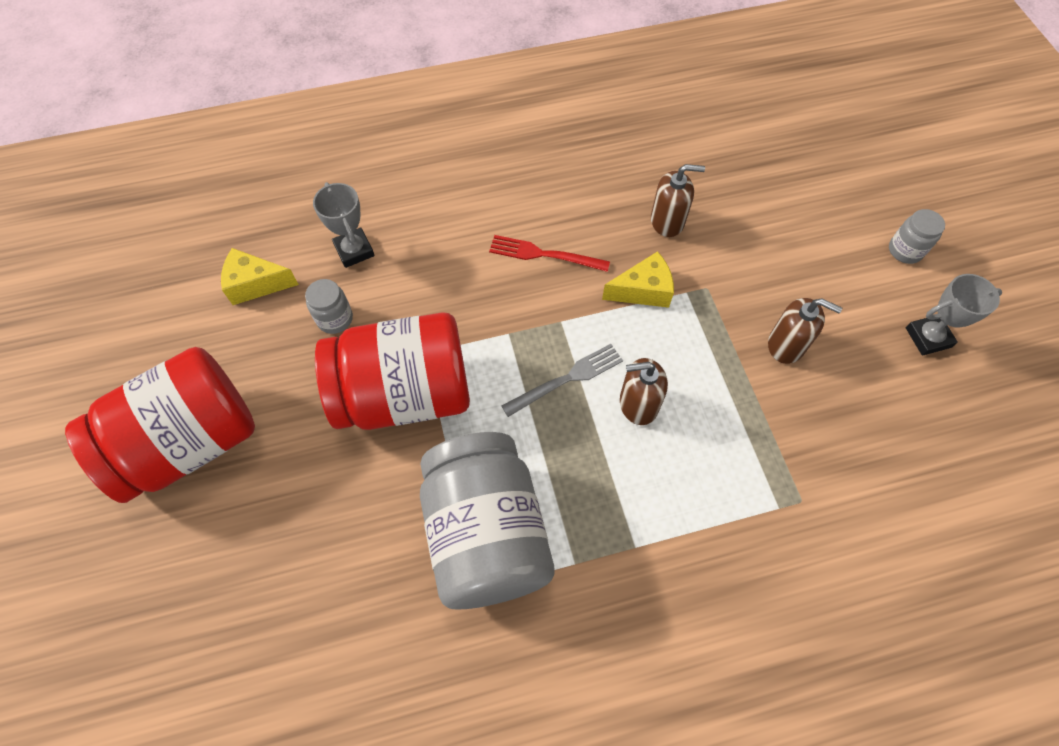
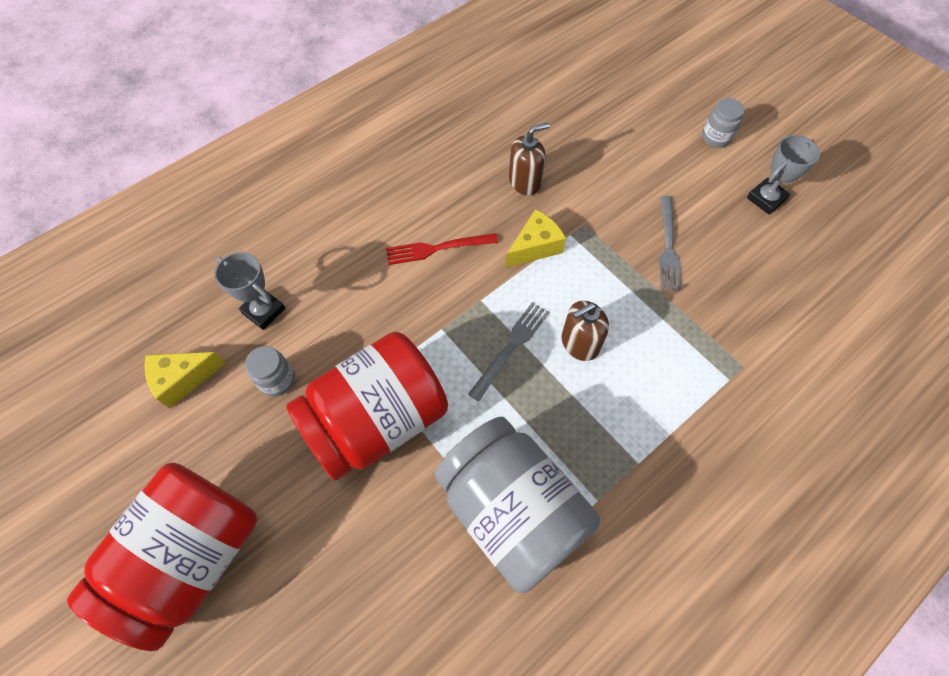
camera: 25 degrees left, 0 degrees up
brown soap dispenser [768,298,842,364] -> grey fork [659,196,682,291]

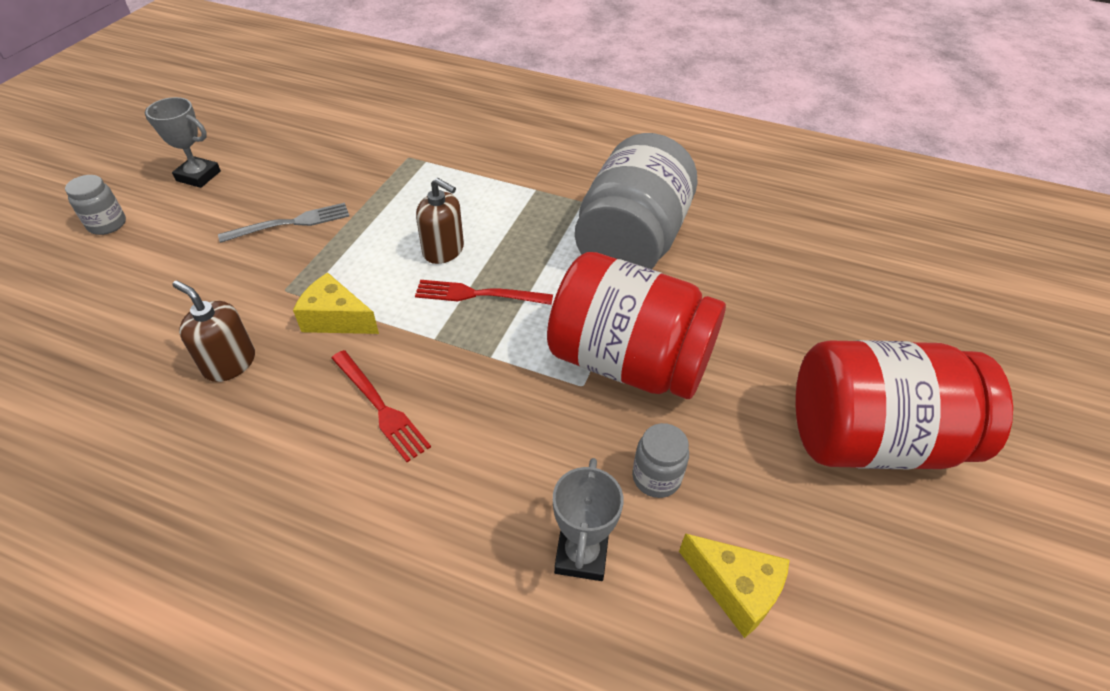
camera: 120 degrees left, 15 degrees down
grey fork [468,302,549,401] -> red fork [415,280,553,305]

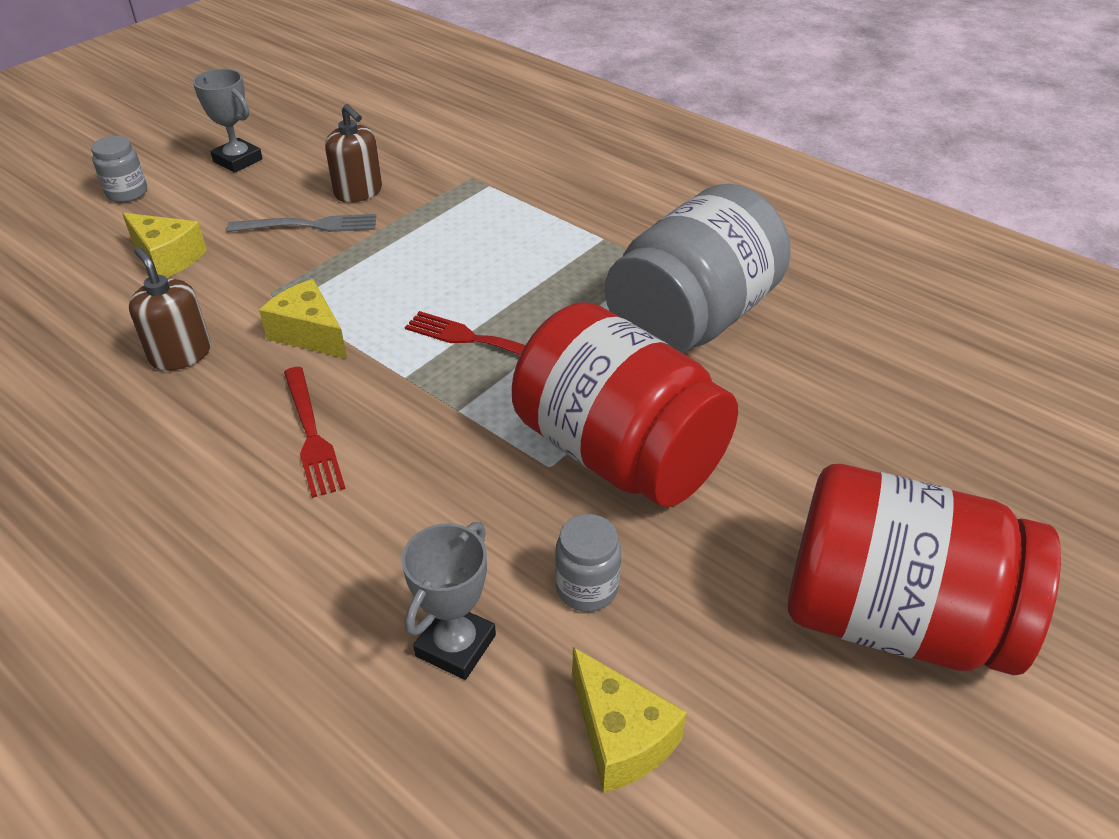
camera: 20 degrees right, 5 degrees down
brown soap dispenser [416,178,464,264] -> brown soap dispenser moved to [325,104,382,202]
none -> yellow cheese [122,213,207,278]

